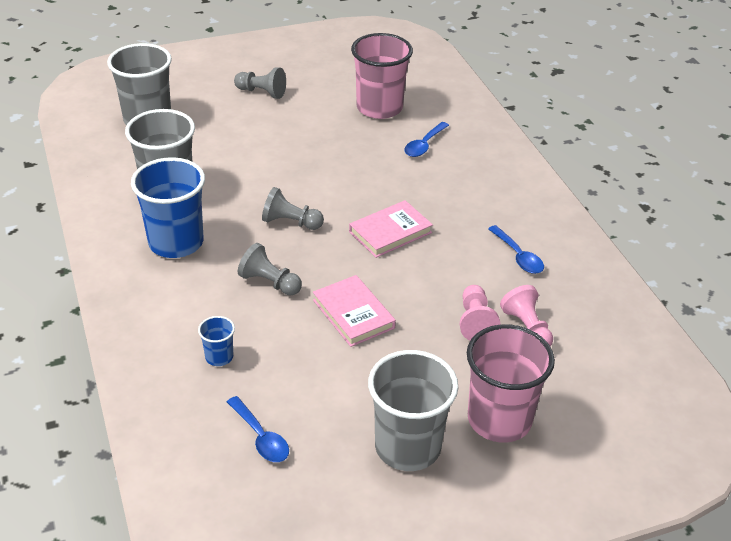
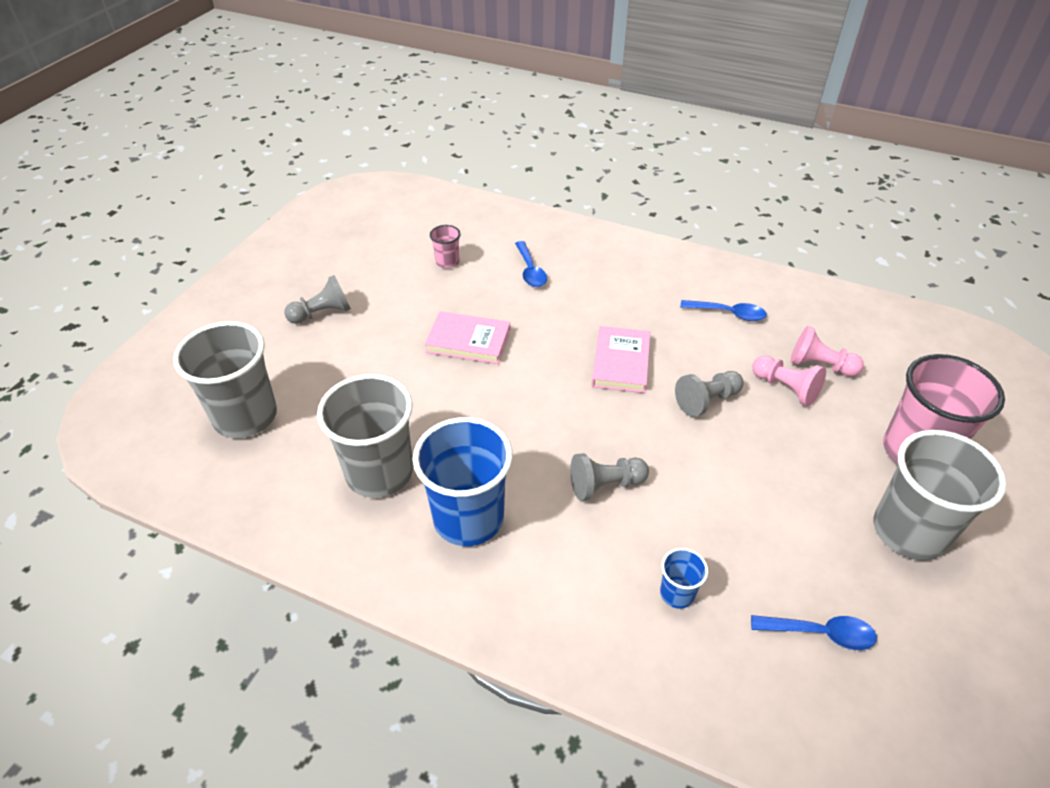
camera: 45 degrees left, 5 degrees up
grey pawn [262,187,324,230] -> grey pawn moved to [675,371,744,417]
pink book [313,275,396,347] -> pink book moved to [425,311,510,364]
pink cup [351,33,413,119] -> pink cup [430,225,461,268], size x0.45

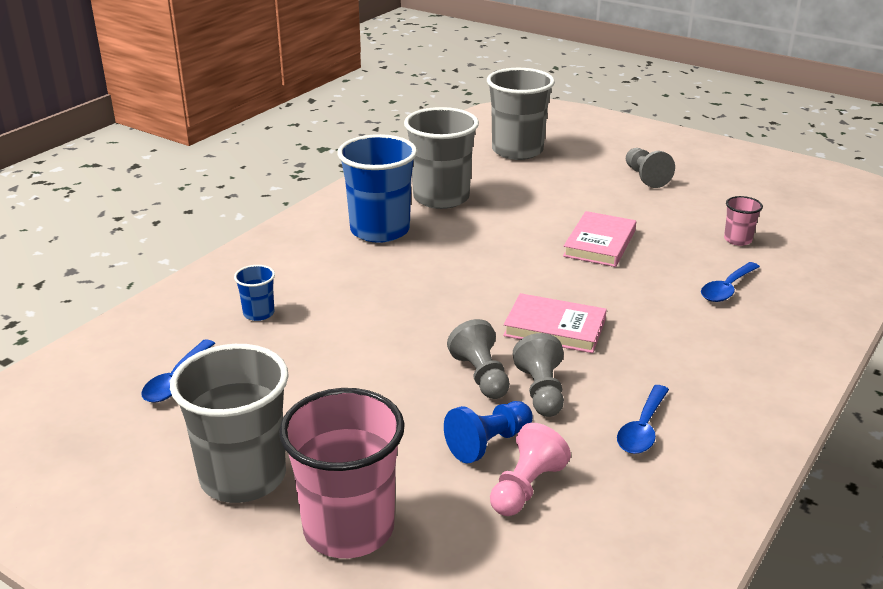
camera: 100 degrees right, 15 degrees down
blue spoon [515,241,547,287] -> blue spoon turned 45 degrees counterclockwise [701,262,760,302]
grey pawn [570,453,649,501] -> grey pawn moved to [513,333,564,417]
pink pawn [753,355,826,406] -> blue pawn [444,401,533,464]

